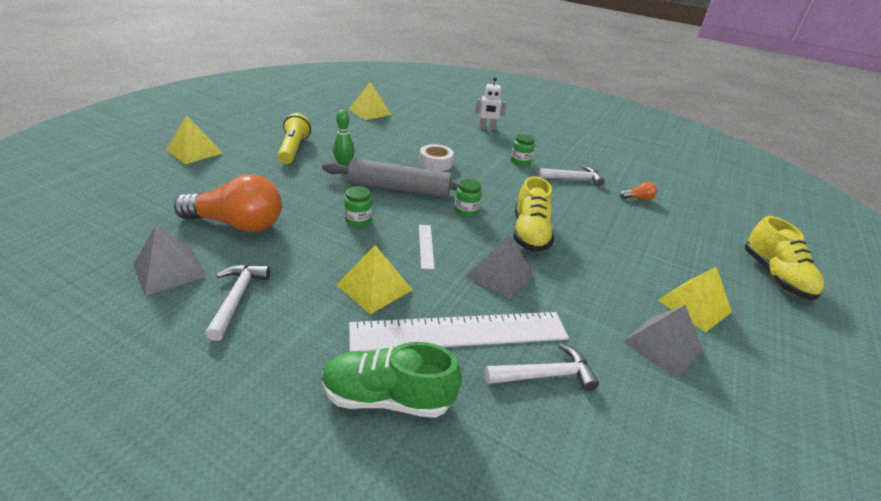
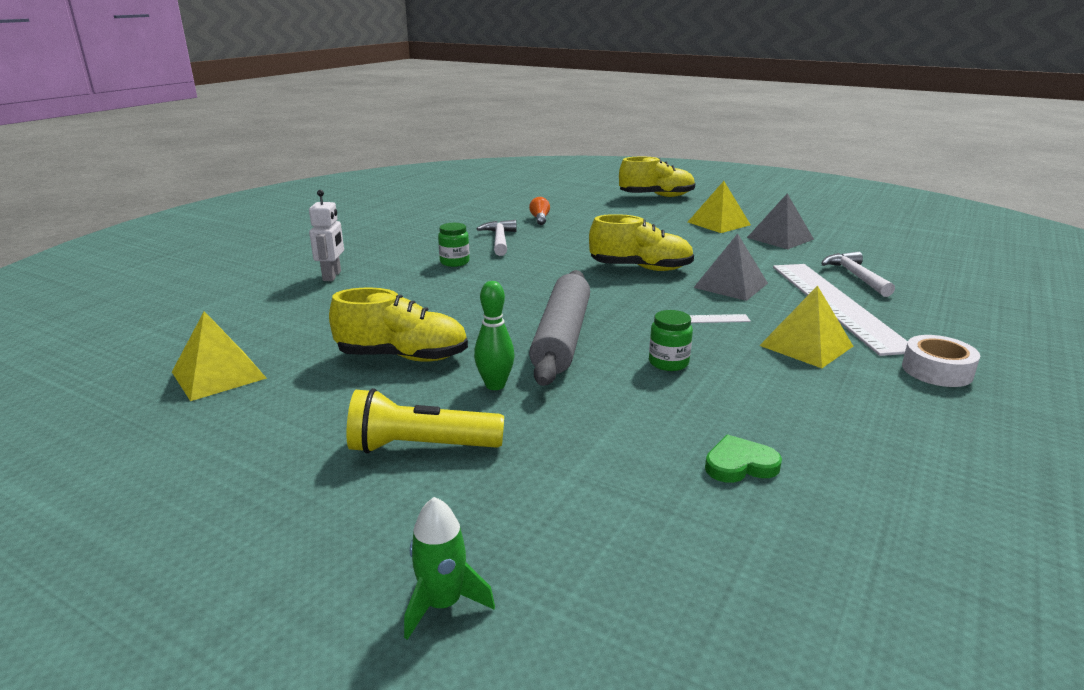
camera: 85 degrees left, 10 degrees down
grey pyramid [133,226,206,296] -> none
yellow pyramid [166,115,223,164] -> green rocket [404,497,495,640]
orange light bulb [174,174,282,232] -> green heart [705,435,782,483]
white hammer [205,265,270,341] -> none
green shoe [322,342,462,418] -> none
white tape [419,144,454,171] -> white tape moved to [902,335,980,387]
green jar [454,179,482,217] -> none
none -> yellow shoe [329,288,468,362]

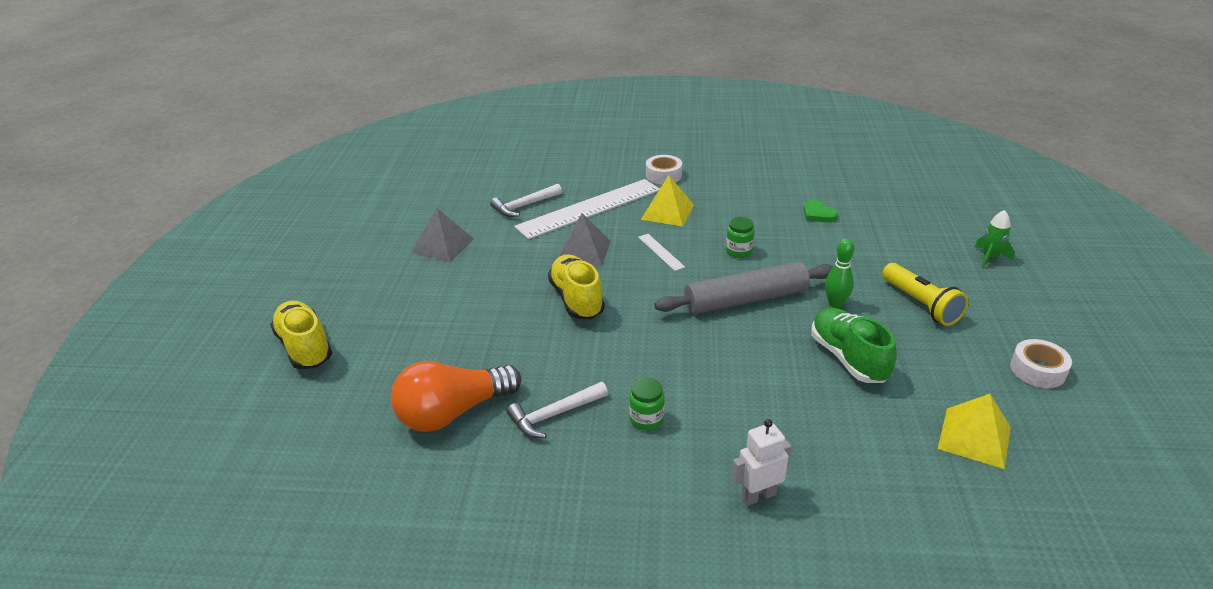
camera: 115 degrees left, 10 degrees up
yellow shoe [329,288,468,362] -> green shoe [811,307,897,383]
orange light bulb [529,197,550,225] -> orange light bulb [391,361,521,432], size x2.42
yellow pyramid [688,181,751,233] -> none
none -> white tape [1010,339,1072,388]

